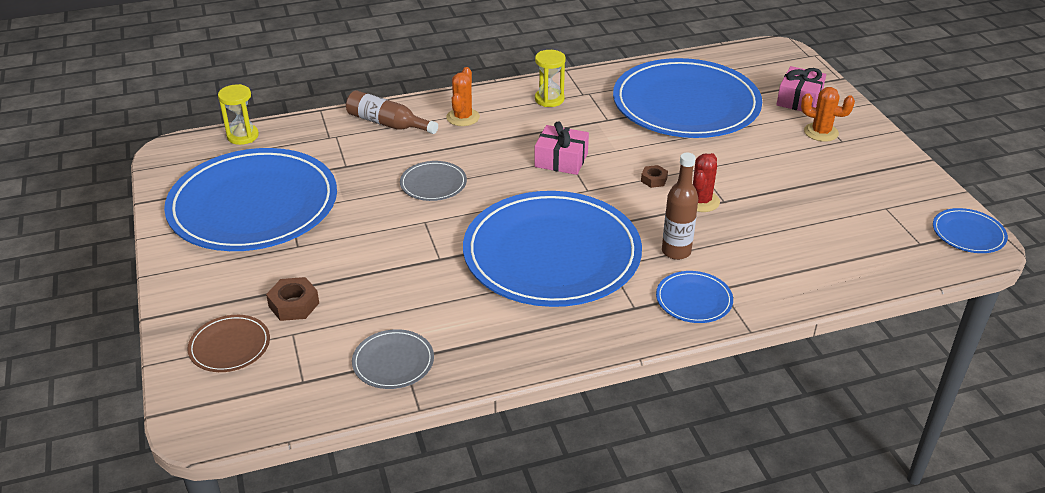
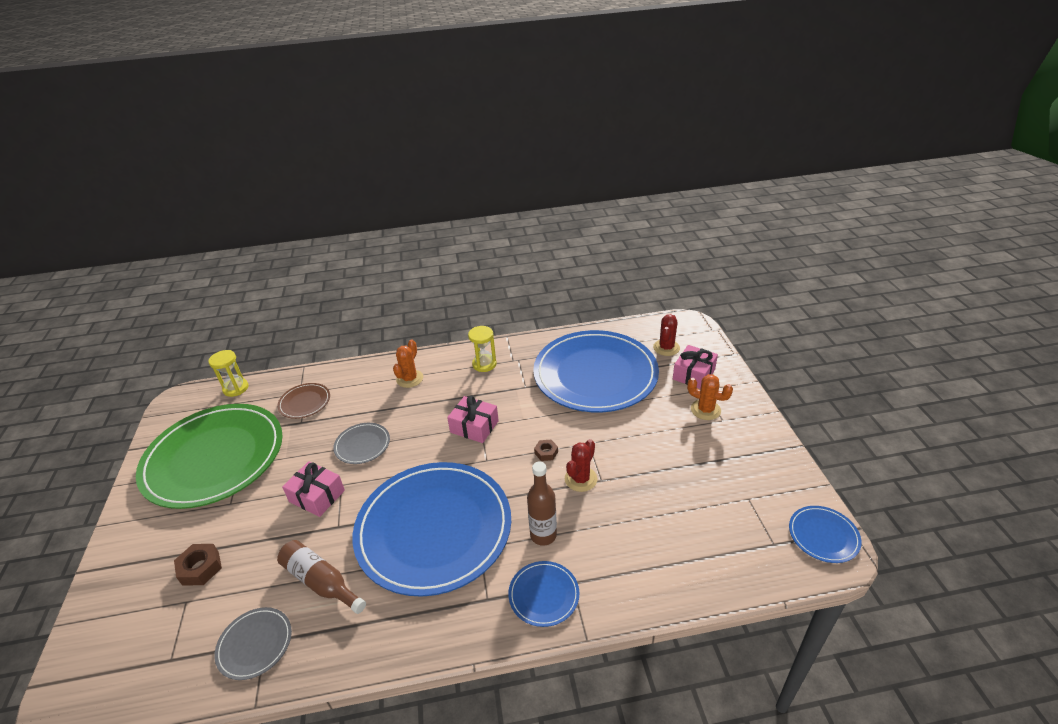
camera: 10 degrees right, 0 degrees up
blue plate [164,148,337,251] -> green plate [136,404,283,509]
brown plate [187,315,270,372] -> brown plate moved to [277,383,330,419]
brown bottle [346,90,438,134] -> brown bottle moved to [277,540,366,614]
none -> pink gift [282,461,345,517]
none -> red cactus [653,314,680,356]

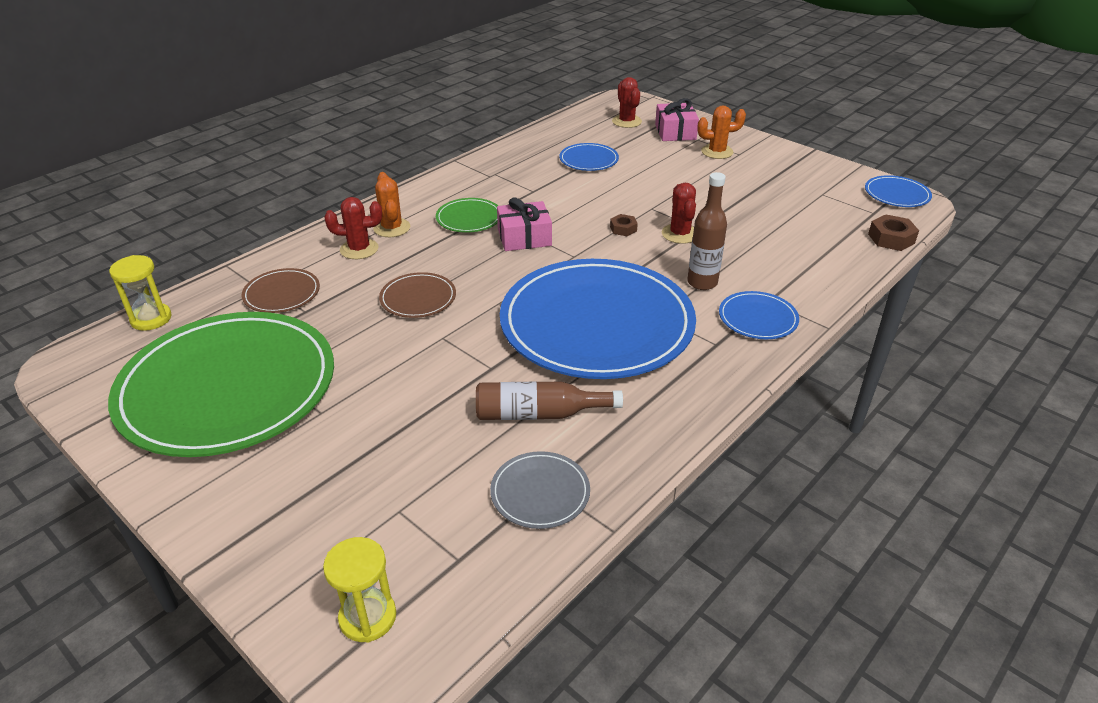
camera: 40 degrees left, 0 degrees up
brown nut [174,544,222,586] -> brown nut moved to [868,214,919,251]
pink gift [282,461,345,517] -> none
grey plate [333,423,390,464] -> brown plate [379,272,456,318]
yellow hourglass [468,326,497,372] -> yellow hourglass moved to [323,537,396,643]
blue plate [533,330,659,413] -> blue plate [559,143,619,171], size x0.41
none -> red cactus [324,197,382,259]
none -> green plate [436,198,498,233]

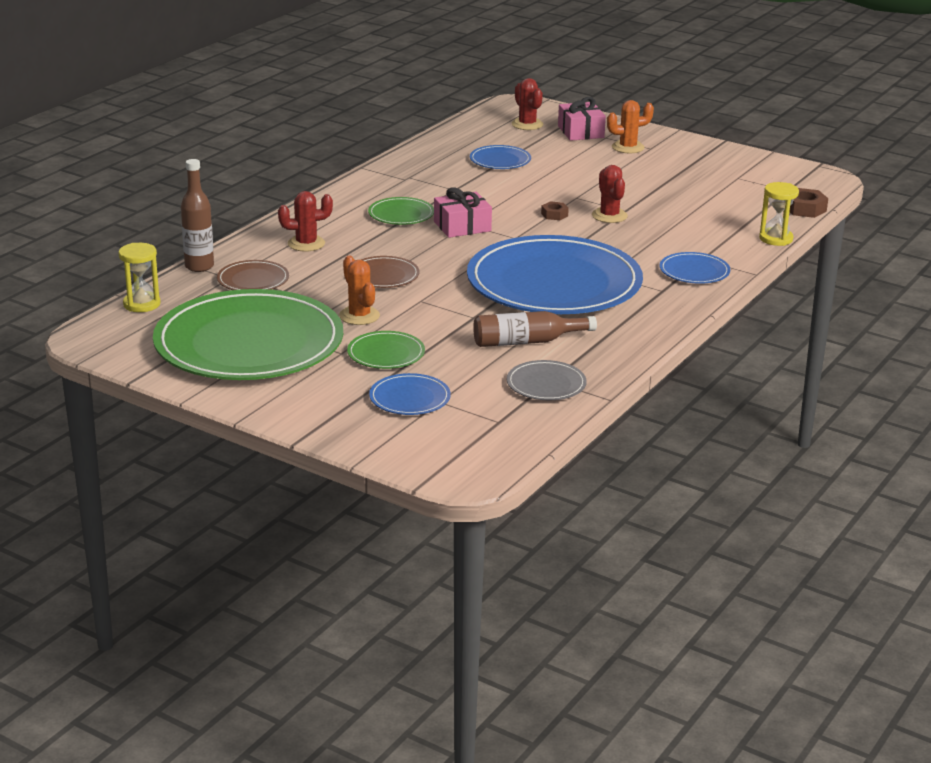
camera: 10 degrees left, 10 degrees down
yellow hourglass [323,537,396,643] -> yellow hourglass moved to [759,182,799,246]
orange cactus [373,172,410,237] -> orange cactus moved to [339,256,380,325]
brown bottle [687,172,727,290] -> brown bottle moved to [181,159,214,272]
blue plate [865,175,932,207] -> blue plate moved to [369,373,451,415]
none -> green plate [347,331,425,369]

